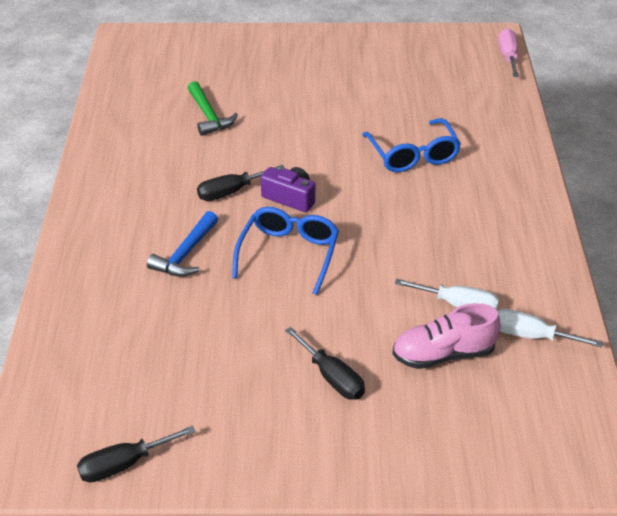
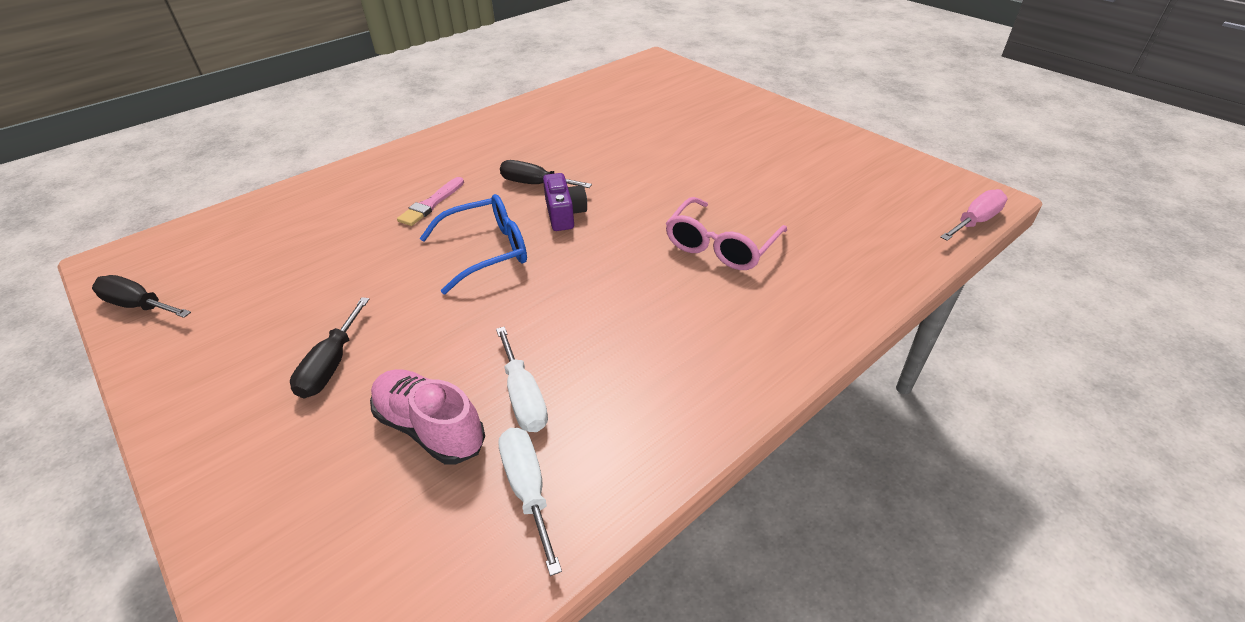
camera: 50 degrees right, 0 degrees up
blue hammer [147,211,218,277] -> pink brush [397,177,464,226]
green hammer [188,81,238,136] -> none
blue glasses [362,118,461,172] -> pink glasses [666,197,787,270]

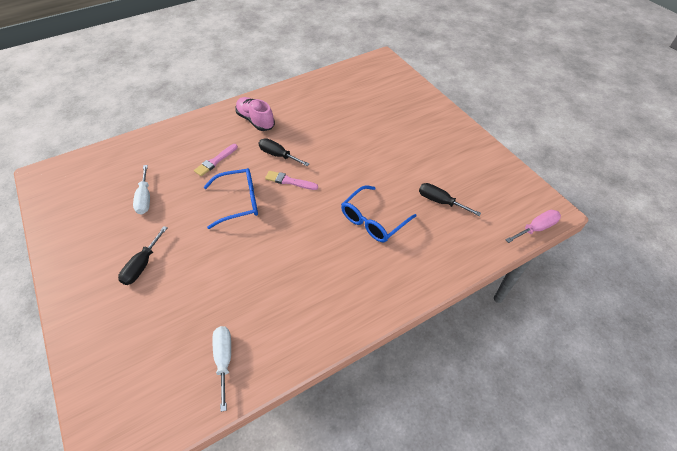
camera: 10 degrees right, 10 degrees up
black screwdriver [92,275,191,318] -> black screwdriver moved to [419,183,481,216]
pink shoe [370,369,485,464] -> pink shoe moved to [235,97,275,131]
white screwdriver [496,326,548,432] -> white screwdriver moved to [133,165,150,214]
purple camera [543,173,587,231] -> pink brush [265,171,318,190]
pink glasses [666,197,787,270] -> blue glasses [341,185,417,242]

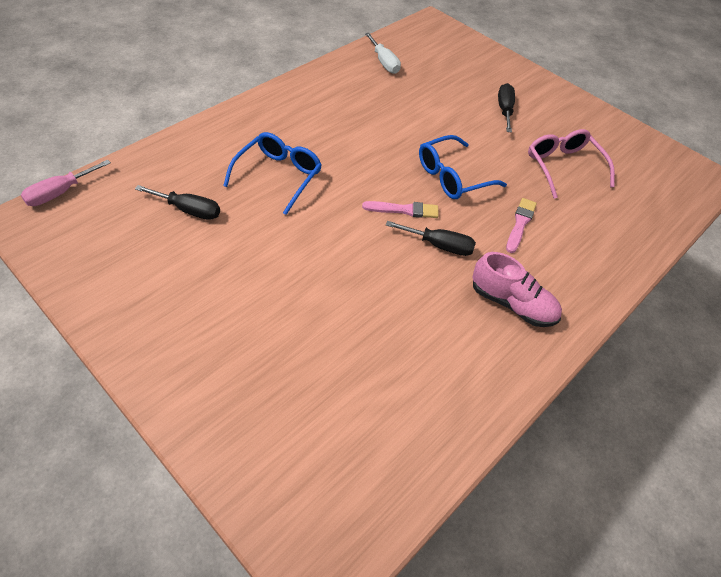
camera: 160 degrees right, 0 degrees up
white screwdriver [133,165,150,214] -> pink glasses [528,129,615,199]

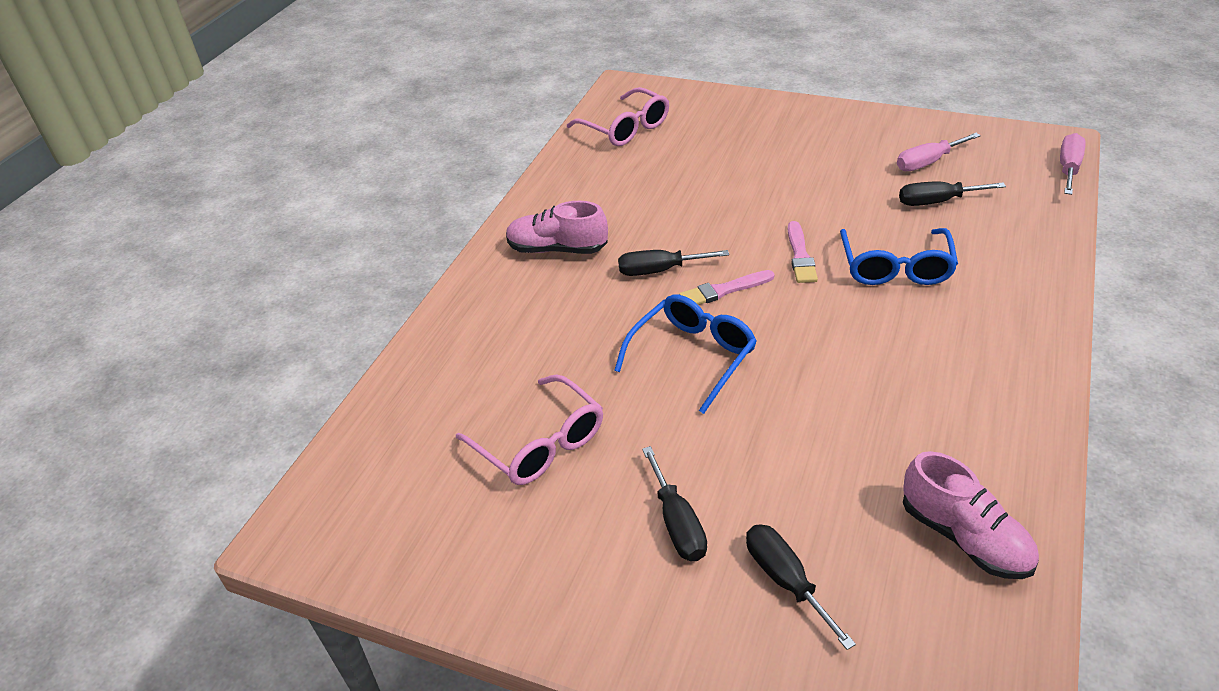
camera: 165 degrees right, 10 degrees down
white screwdriver [365,33,401,74] -> pink shoe [903,451,1039,579]
pink brush [506,198,537,253] -> pink brush moved to [788,221,818,283]
none -> pink glasses [567,87,669,146]
none -> black screwdriver [746,524,856,650]
none -> pink screwdriver [897,133,981,171]

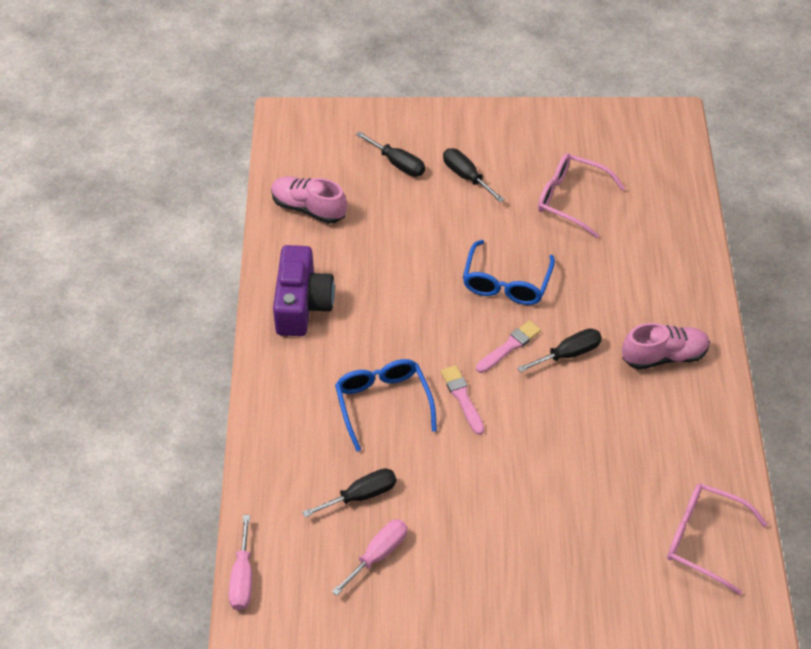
camera: 155 degrees right, 10 degrees up
none -> purple camera [273,245,335,336]

